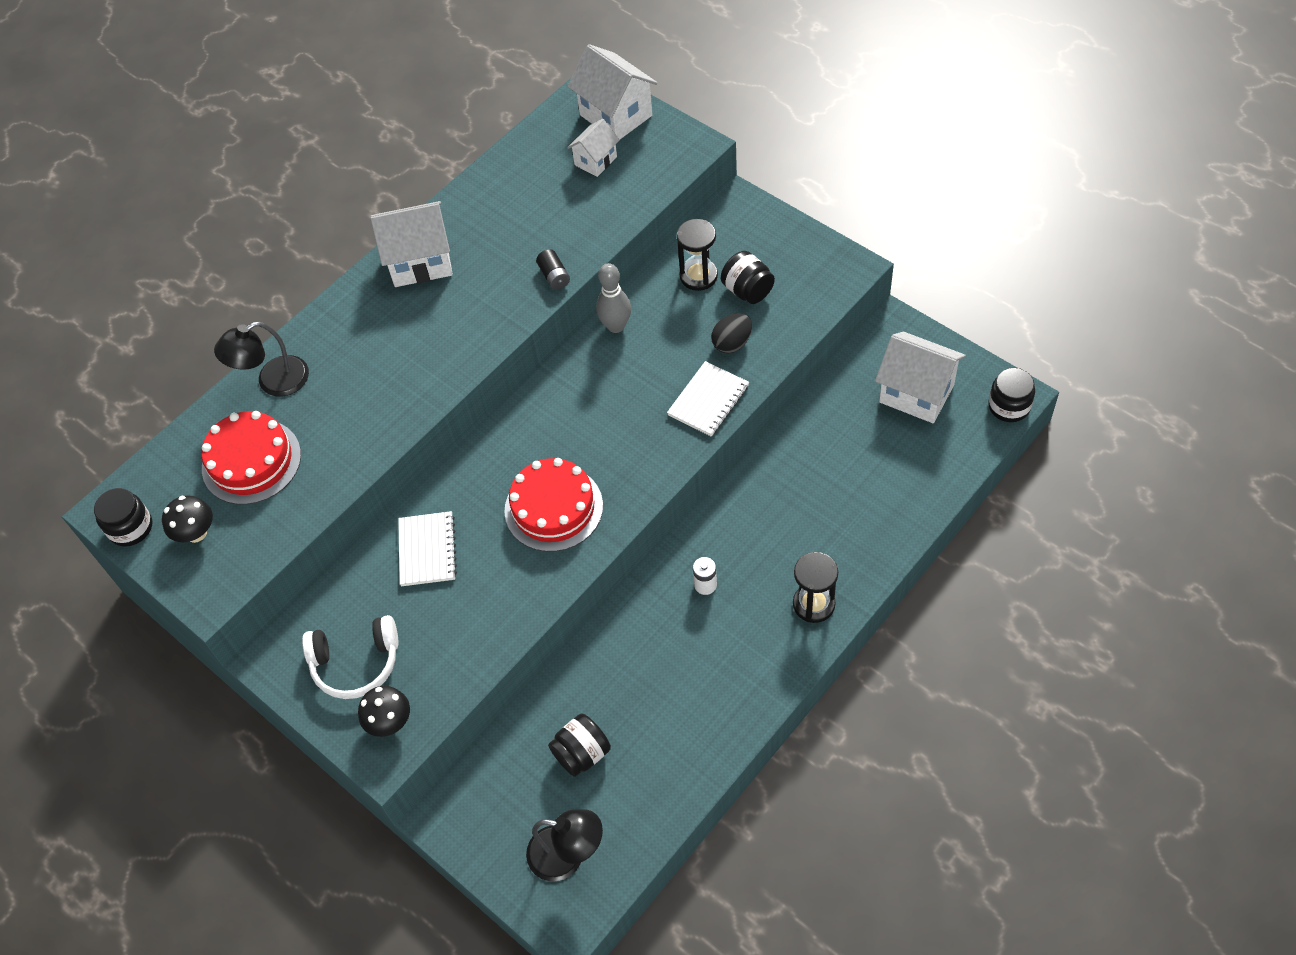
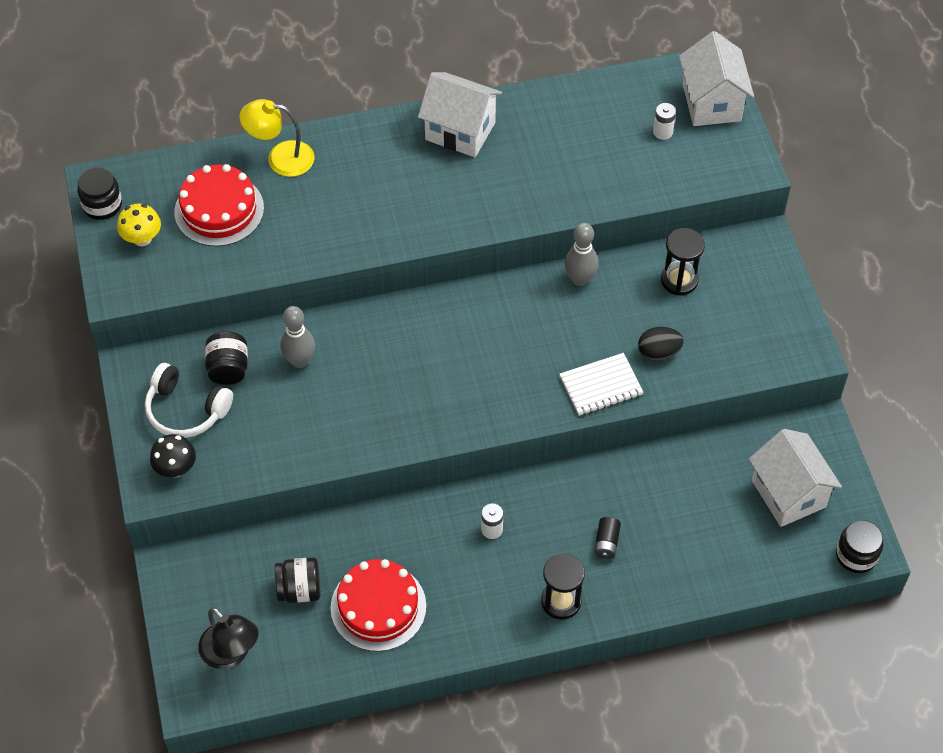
camera: 30 degrees right, 0 degrees up
black mushroom [162,496,213,543] -> yellow mushroom [117,204,161,246]
black lamp [214,322,309,397] -> yellow lamp [239,99,314,177]
white notebook [398,511,457,586] -> grey bowling pin [280,306,315,368]
red cake [504,458,603,552] -> red cake moved to [331,559,426,652]
black battery [536,249,570,290] -> black battery moved to [594,517,621,559]
white house [567,119,620,177] -> white battery [653,103,676,140]
black jar [721,251,775,304] -> black jar moved to [205,331,248,385]

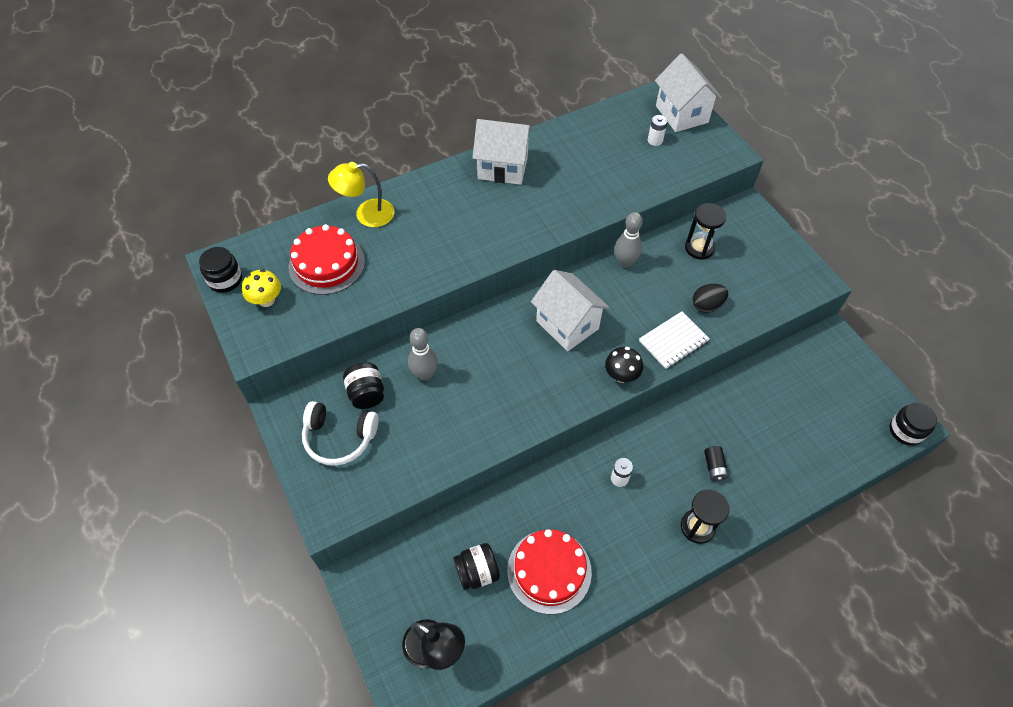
camera: 15 degrees left, 0 degrees up
black mushroom [150,434,196,477] -> black mushroom moved to [605,347,643,383]
white house [749,429,842,527] -> white house moved to [531,270,610,351]

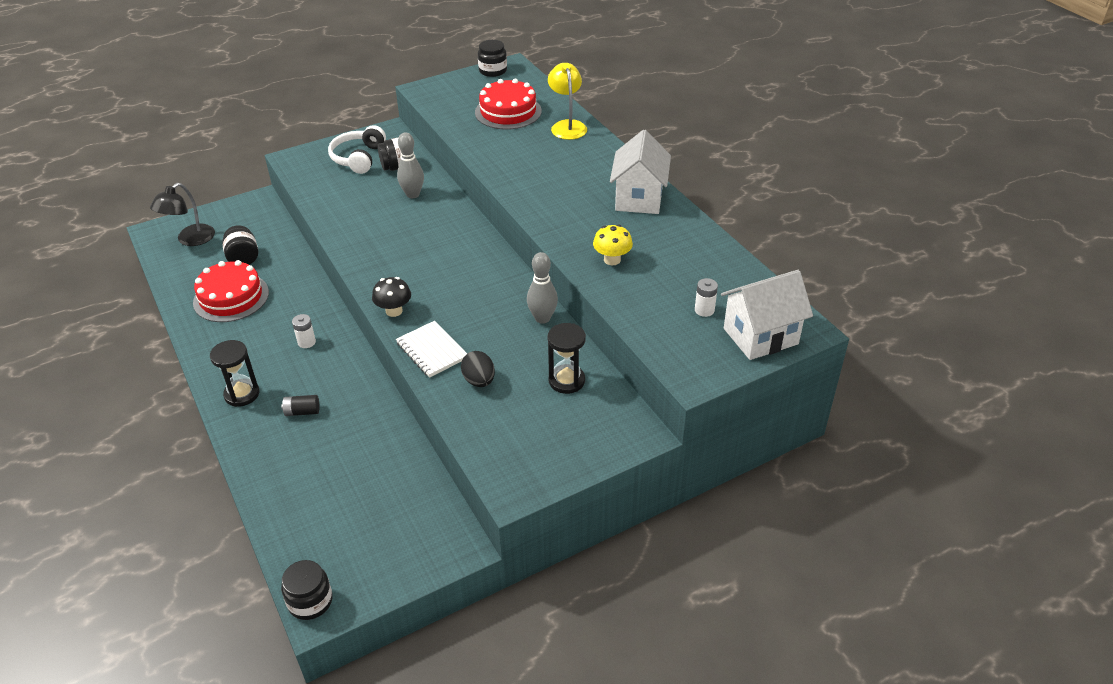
camera: 90 degrees right, 15 degrees down
yellow mushroom [242,269,281,307] -> yellow mushroom moved to [593,224,633,265]
white house [531,270,610,351] -> none

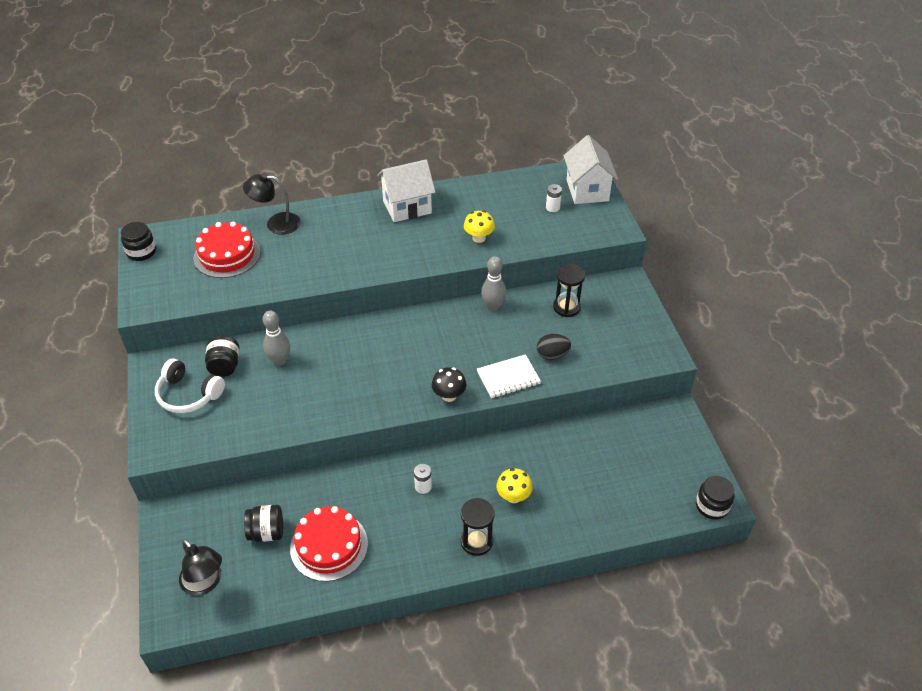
camera: 75 degrees left, 5 degrees up
black battery [281,395,320,416] -> yellow mushroom [496,468,533,503]
yellow lamp [548,63,587,140] -> black lamp [243,173,301,235]
white house [610,130,671,214] -> white house turned 45 degrees counterclockwise [377,159,435,222]

